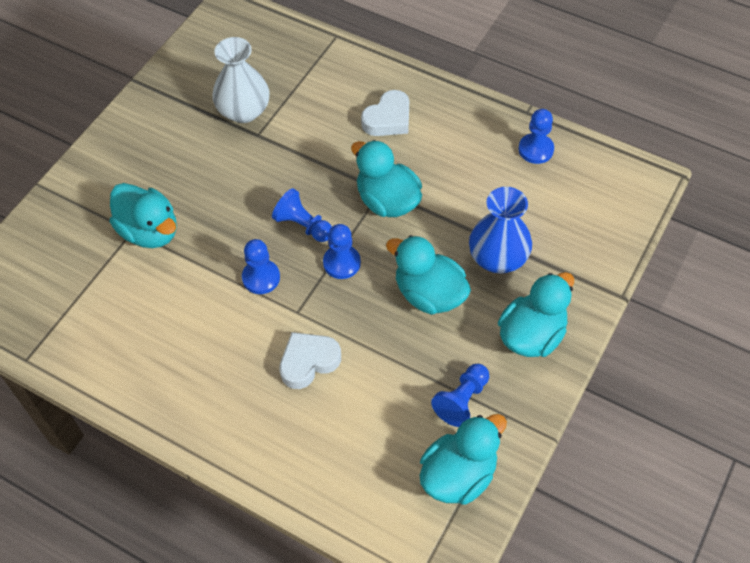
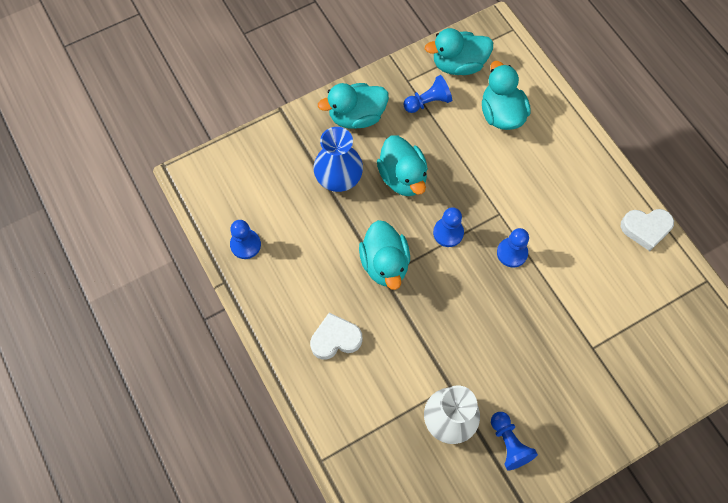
camera: 150 degrees left, 10 degrees up
turquoise duck [110,183,177,248] -> turquoise duck moved to [482,61,531,130]
blue pawn [272,188,332,242] -> blue pawn moved to [491,412,538,471]
white heart [279,332,341,389] -> white heart moved to [621,209,674,251]

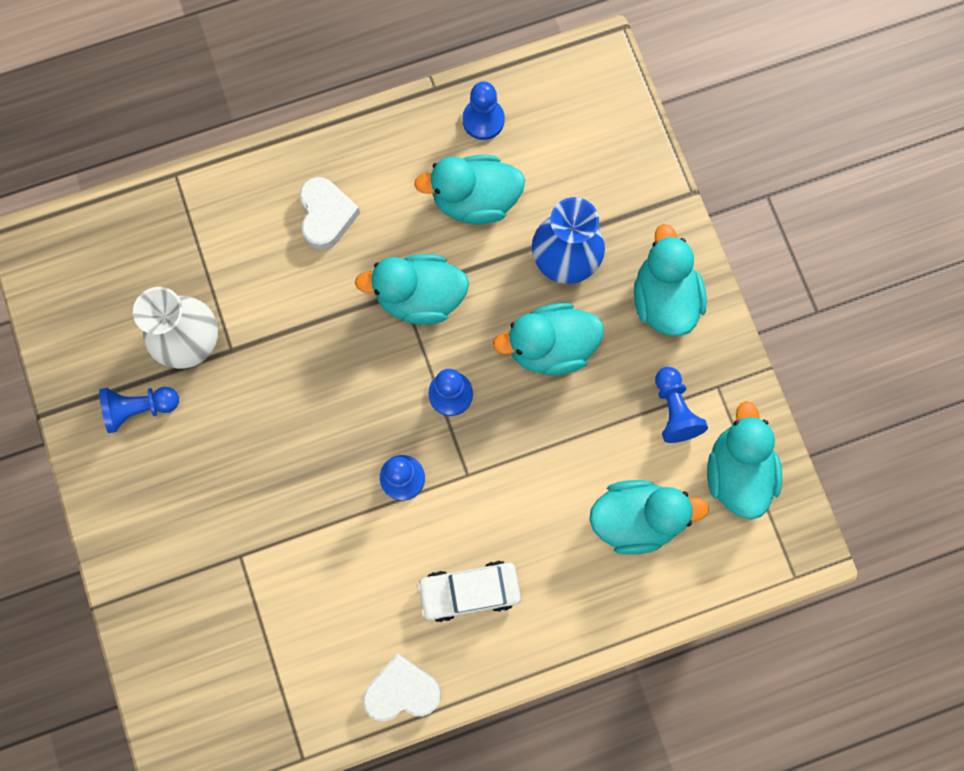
camera: 100 degrees right, 10 degrees up
white heart [621,209,674,251] -> white heart turned 75 degrees clockwise [363,653,441,721]
none -> turquoise duck [414,155,525,224]
none -> white car [417,561,521,622]

